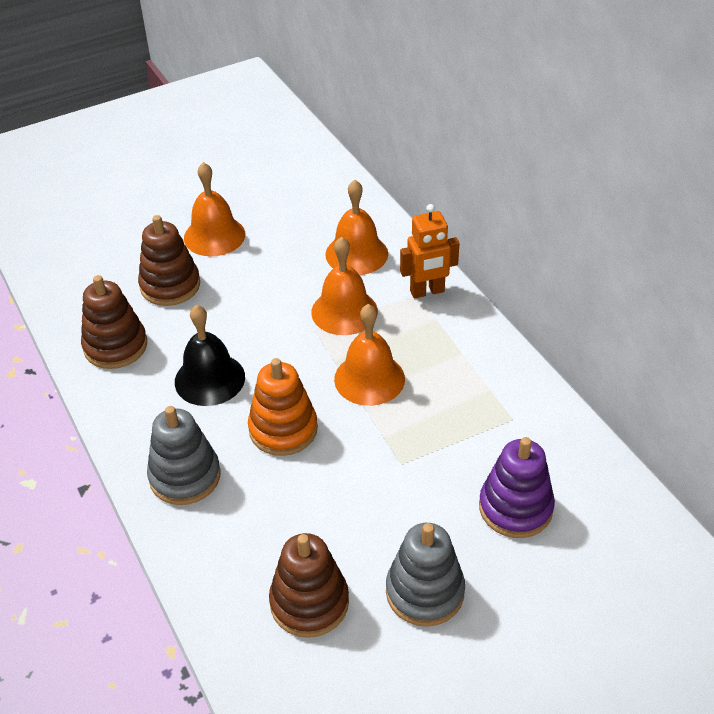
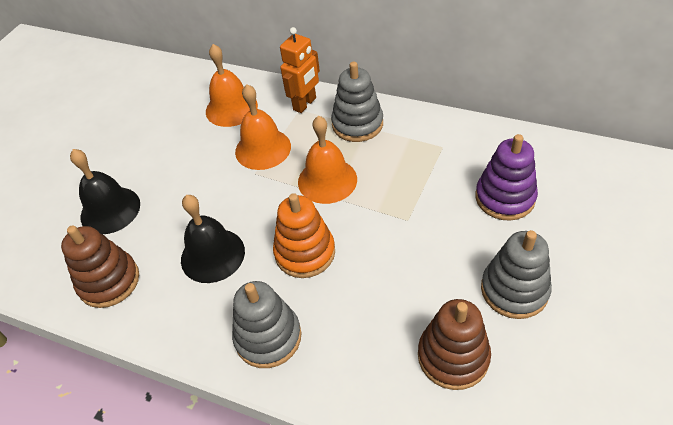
camera: 35 degrees left, 5 degrees up
brown stacking toy [138,215,200,306] -> black bell [70,149,140,234]
orange bell [184,162,245,256] -> none
none -> grey stacking toy [331,62,383,142]

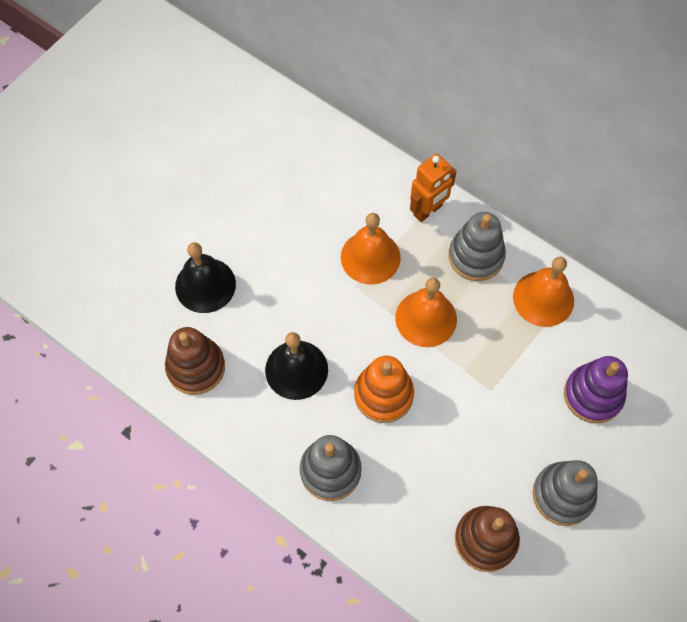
camera: 10 degrees right, 15 degrees up
orange bell [206,44,258,127] -> orange bell moved to [513,257,574,327]

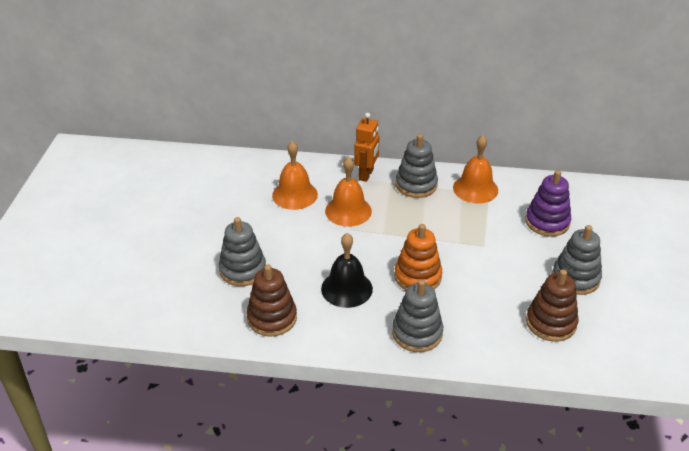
camera: 30 degrees left, 25 degrees down
black bell [175,242,236,313] -> grey stacking toy [218,217,266,286]
orange bell [395,278,457,347] -> orange bell moved to [272,141,318,210]

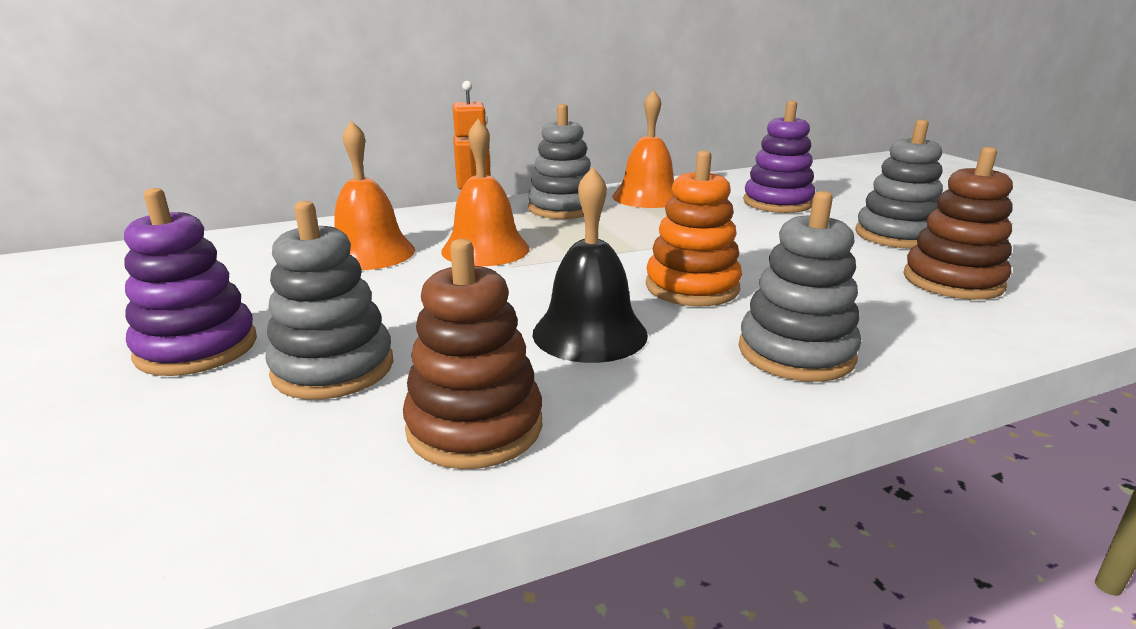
camera: 30 degrees left, 15 degrees down
none -> purple stacking toy [124,188,257,376]

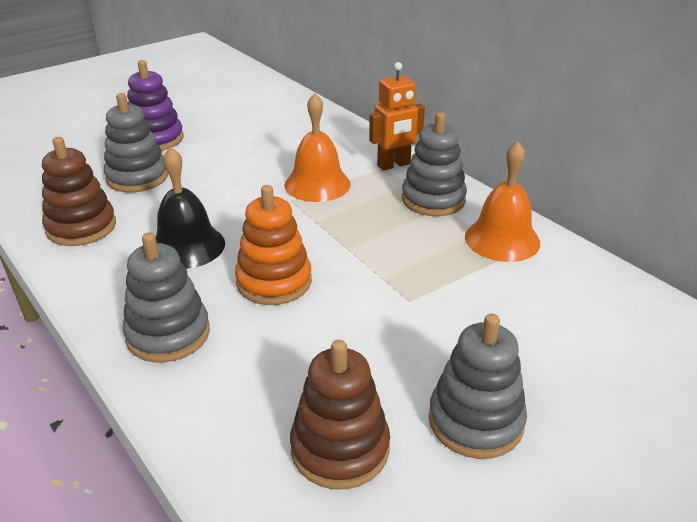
camera: 75 degrees right, 10 degrees up
orange bell [334,120,415,270] -> none
purple stacking toy [743,101,815,213] -> none

